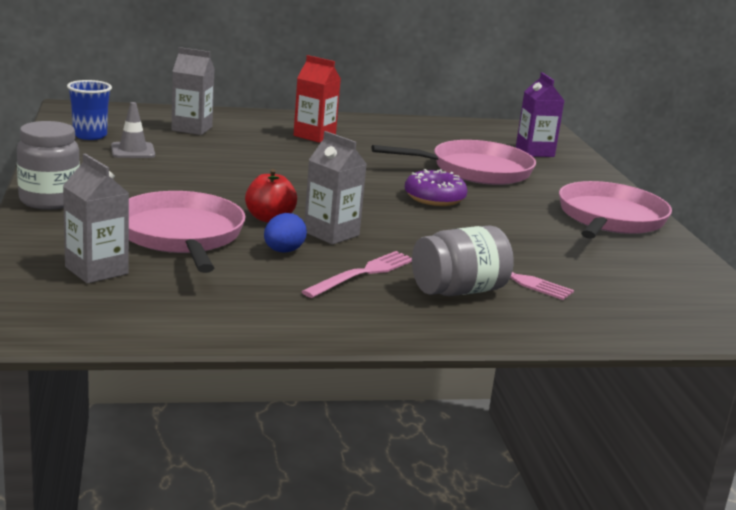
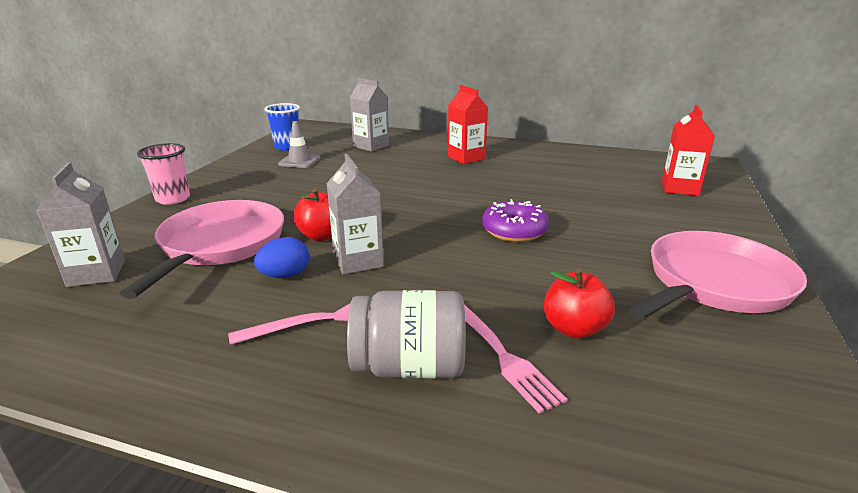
camera: 30 degrees right, 5 degrees up
grey jar [17,121,80,210] -> pink cup [137,143,190,205]
pink pan [371,140,536,185] -> none
purple carton [516,72,564,157] -> red carton [662,105,715,196]
none -> red apple [544,269,615,339]

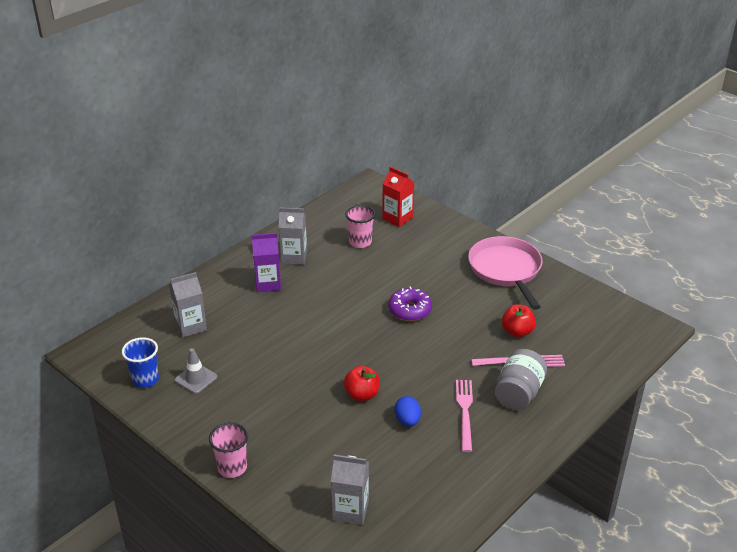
camera: 65 degrees left, 10 degrees up
pink pan [120,200,284,299] -> none
grey carton [326,154,384,274] -> grey carton moved to [278,207,307,265]
red carton [448,85,488,164] -> purple carton [252,233,281,292]
none -> pink cup [345,205,375,248]

